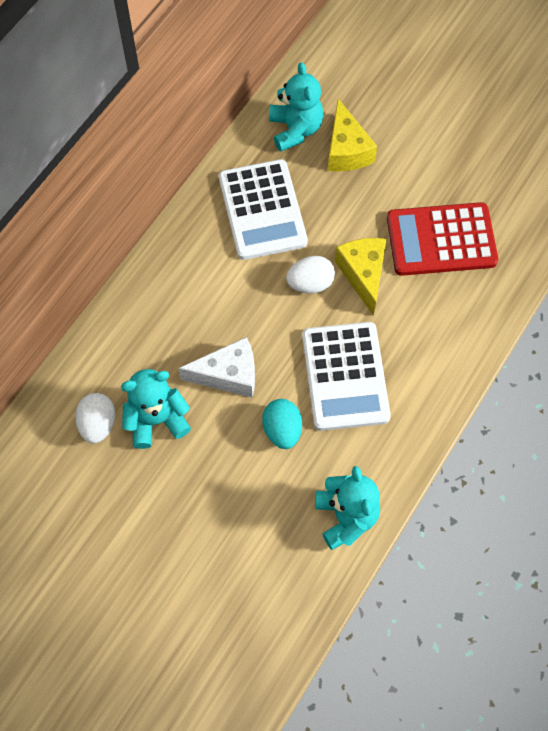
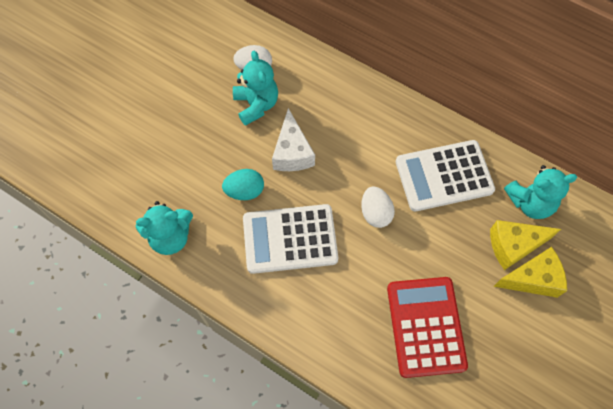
camera: 90 degrees right, 0 degrees up
yellow cheese [335,238,386,316] -> yellow cheese moved to [493,247,567,298]

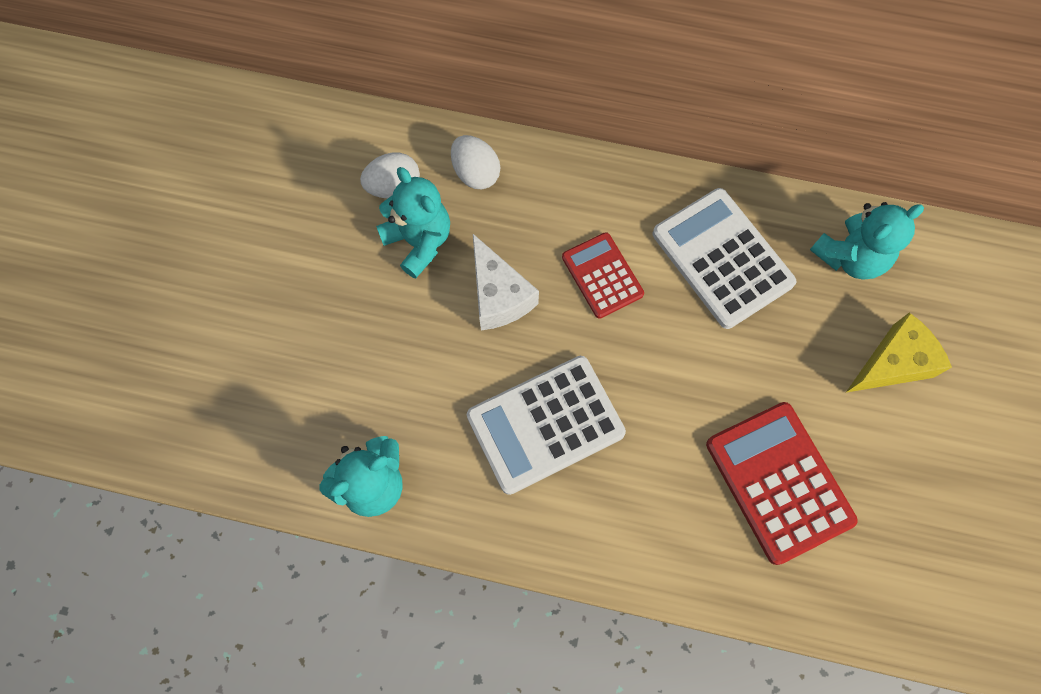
camera: 20 degrees left, 5 degrees up
turquoise egg [222,169,264,200] -> none
white egg [361,186,395,228] -> white egg moved to [451,135,500,189]
white calculator [396,140,495,212] -> white calculator turned 90 degrees clockwise [653,188,796,329]
yellow cheese [490,220,561,270] -> none
none -> red calculator [562,232,644,319]

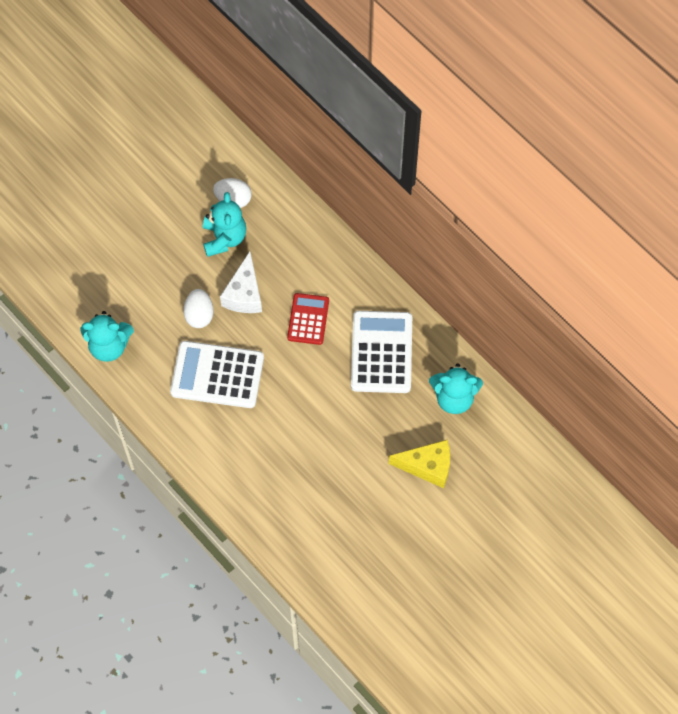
camera: 35 degrees right, 5 degrees down
white egg [451,135,500,189] -> white egg moved to [183,289,213,328]
red calculator [706,402,858,565] -> none

